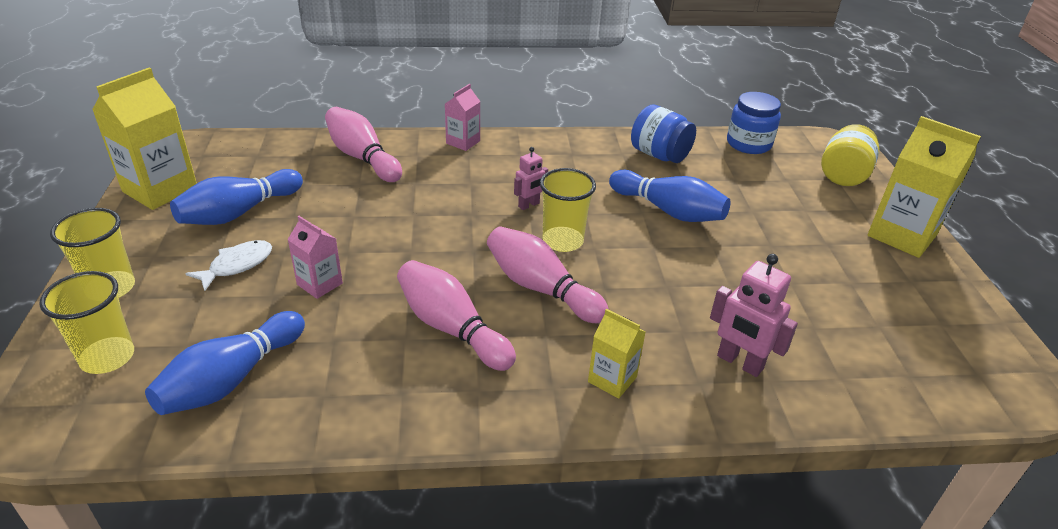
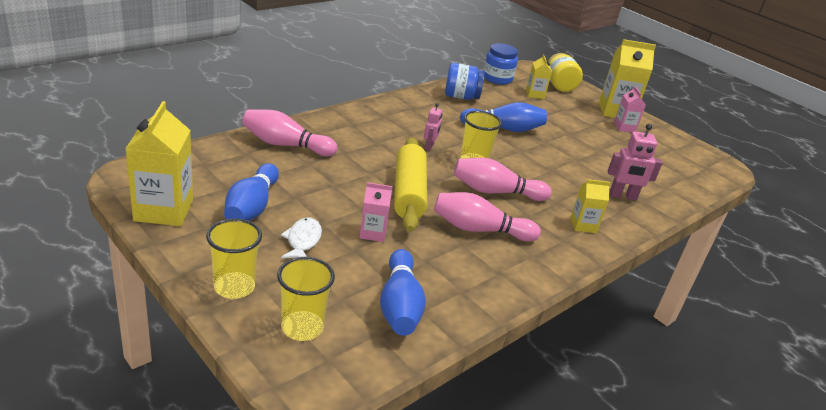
camera: 40 degrees left, 5 degrees down
pink carton [445,84,481,151] -> pink carton moved to [614,86,646,132]
none -> yellow rolling pin [394,137,427,232]
none -> yellow carton [526,54,552,99]

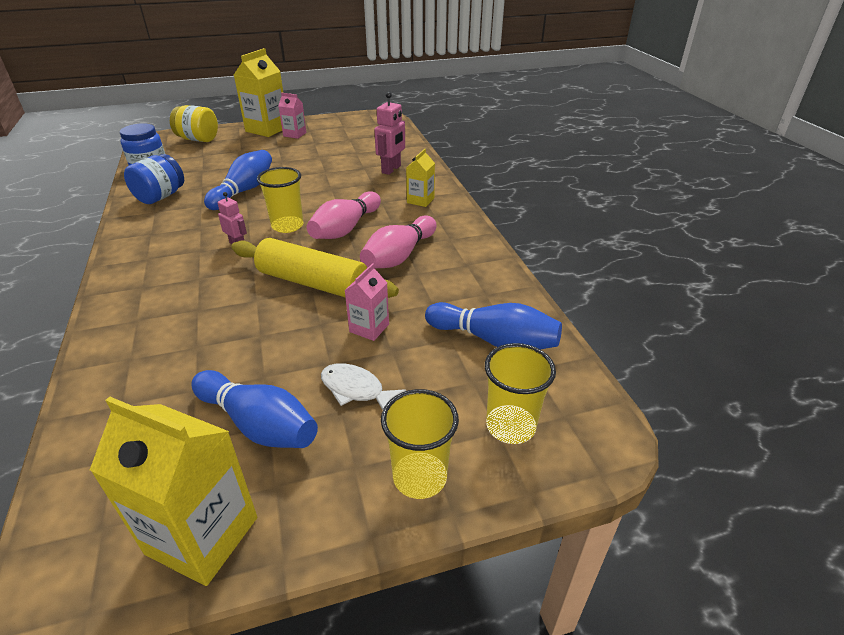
camera: 60 degrees left, 5 degrees up
pink bowling pin [242,109,337,156] -> none
yellow carton [526,54,552,99] -> none

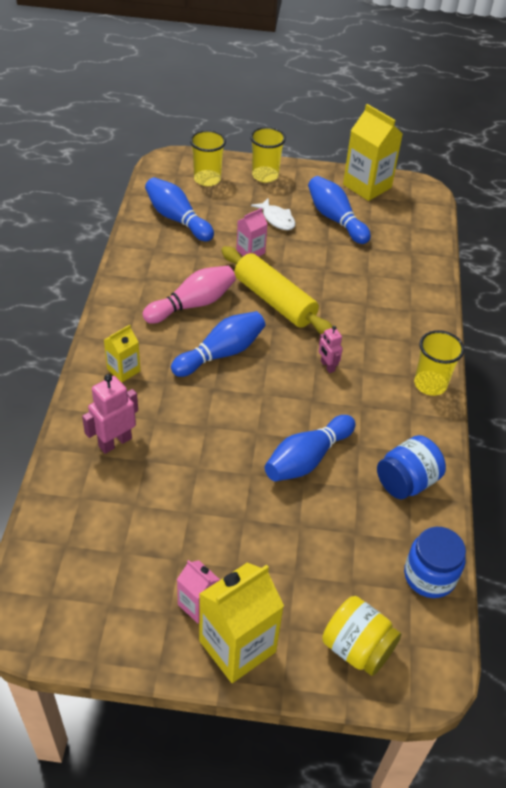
camera: 160 degrees left, 10 degrees up
yellow cup [257,167,304,233] -> yellow cup moved to [414,330,464,396]
pink bowling pin [307,191,381,239] -> blue bowling pin [171,311,266,377]

